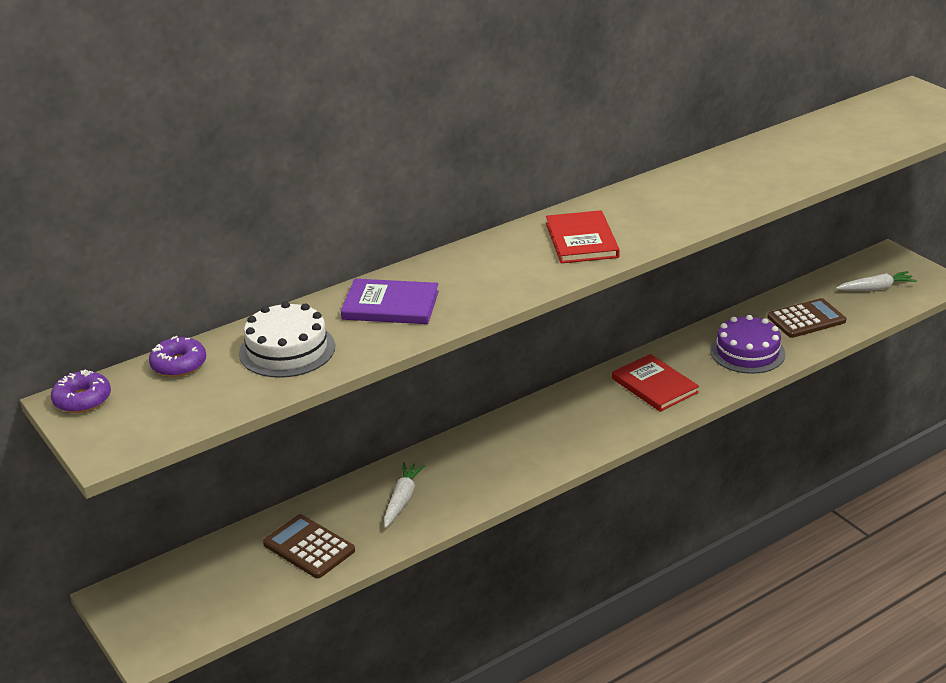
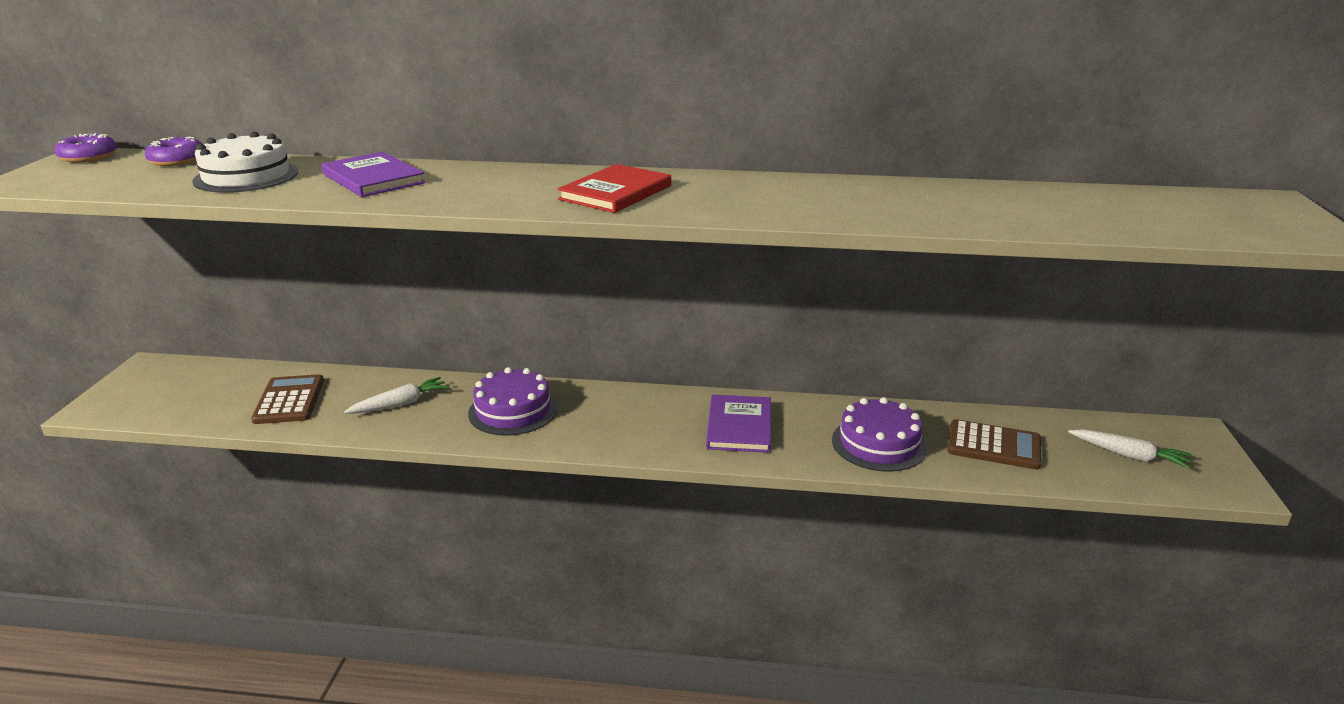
camera: 40 degrees right, 5 degrees down
red book [612,354,699,412] -> purple book [706,395,771,453]
none -> purple cake [468,367,557,435]

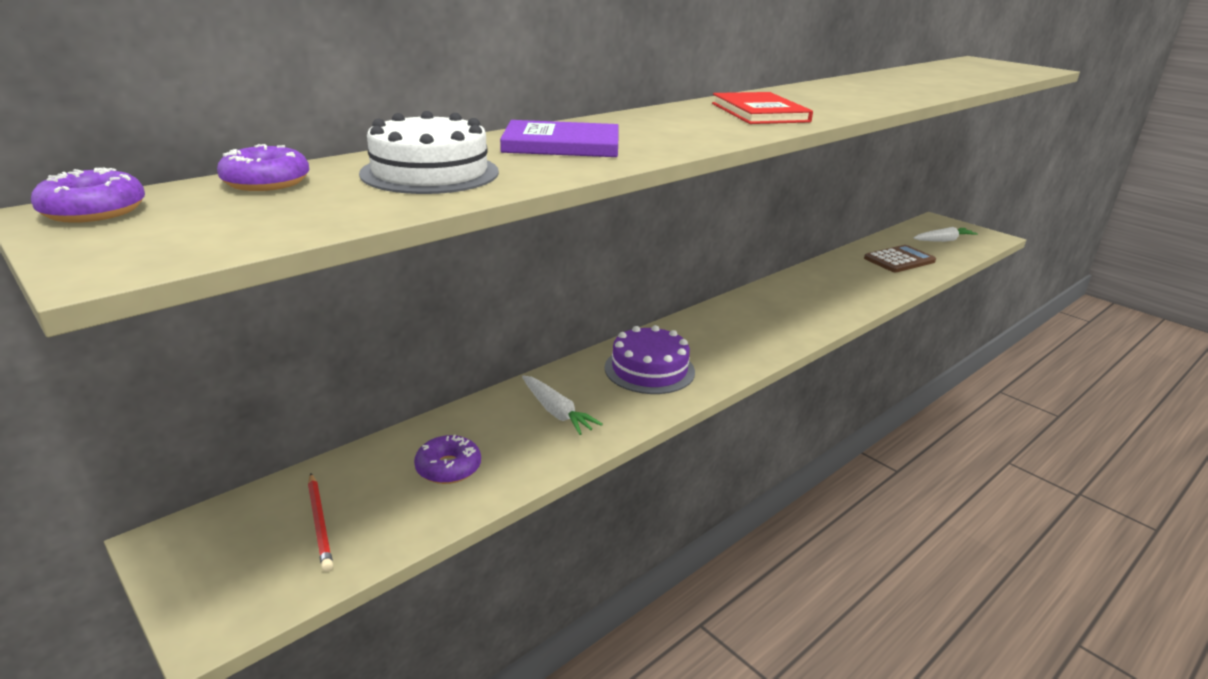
camera: 50 degrees left, 0 degrees up
brown calculator [251,374,324,424] -> purple donut [414,435,481,484]
white carrot [344,377,449,414] -> white carrot turned 135 degrees clockwise [522,375,603,435]
purple book [706,395,771,453] -> none
purple cake [832,397,927,472] -> none
none -> red pencil [308,474,333,572]

